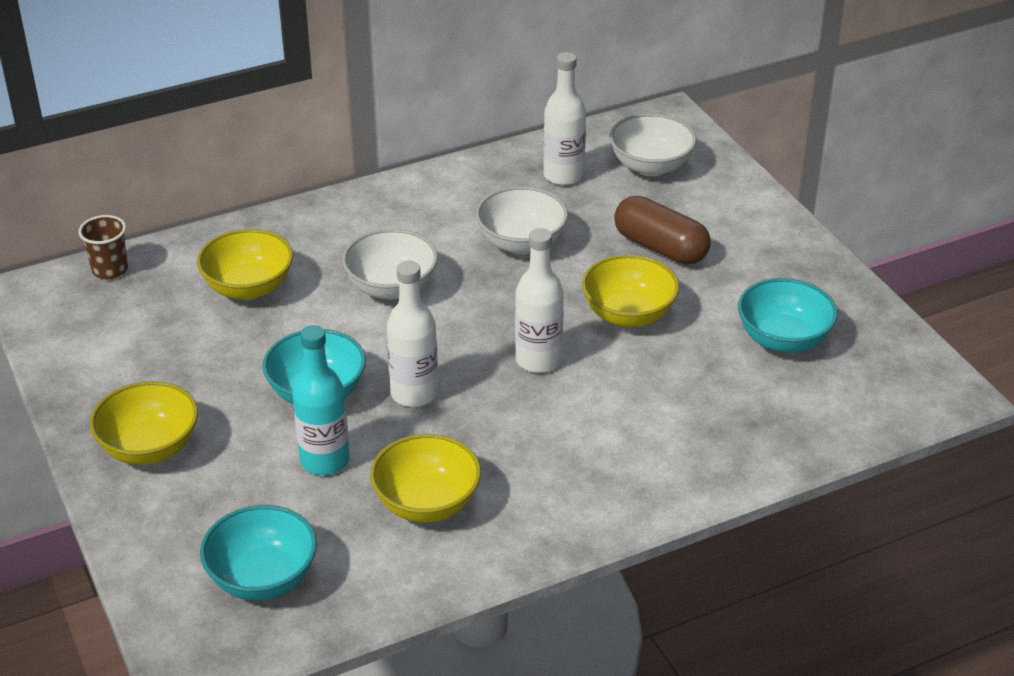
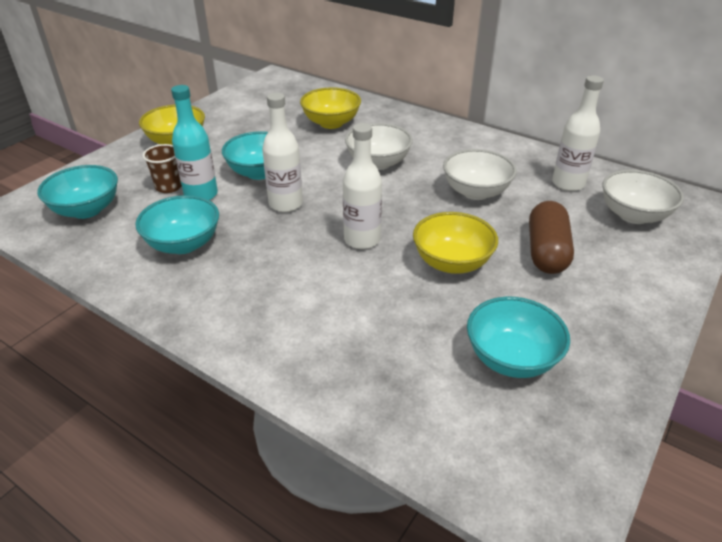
camera: 60 degrees right, 0 degrees up
brown cup [78,215,128,279] -> brown cup moved to [142,144,182,193]
yellow bowl [370,434,481,522] -> turquoise bowl [135,195,219,254]

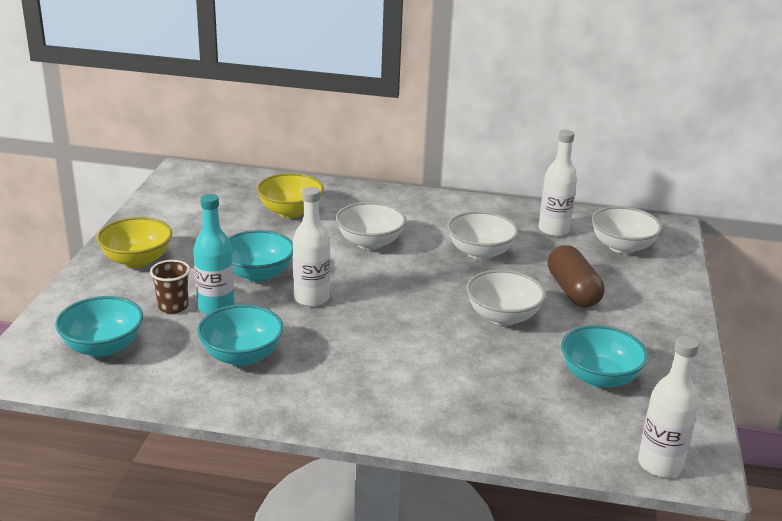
camera: 25 degrees left, 10 degrees down
white bottle [343,123,382,249] -> white bottle moved to [638,336,699,478]
yellow bowl [413,212,498,274] -> white bowl [466,270,545,326]

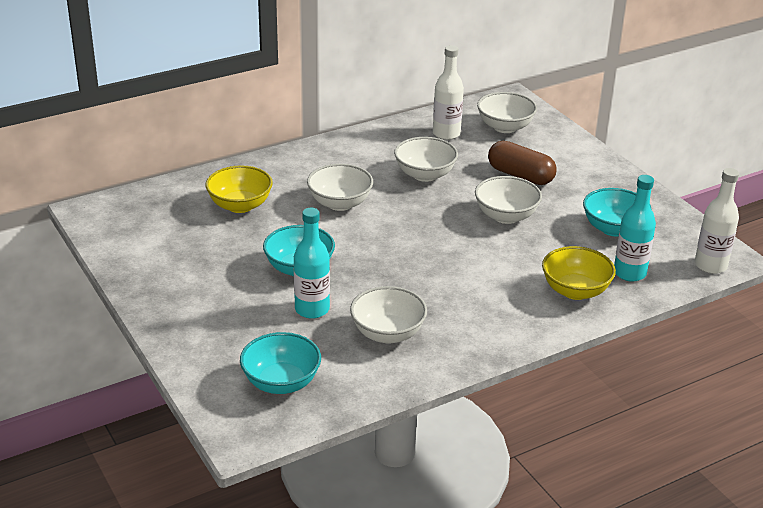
camera: 40 degrees left, 5 degrees up
yellow bowl [97,217,172,268] -> yellow bowl moved to [542,246,616,300]
brown cup [150,260,190,314] -> none
turquoise bowl [197,304,284,366] -> white bowl [350,286,427,343]
white bottle [293,187,330,307] -> none
none -> turquoise bottle [614,175,656,282]

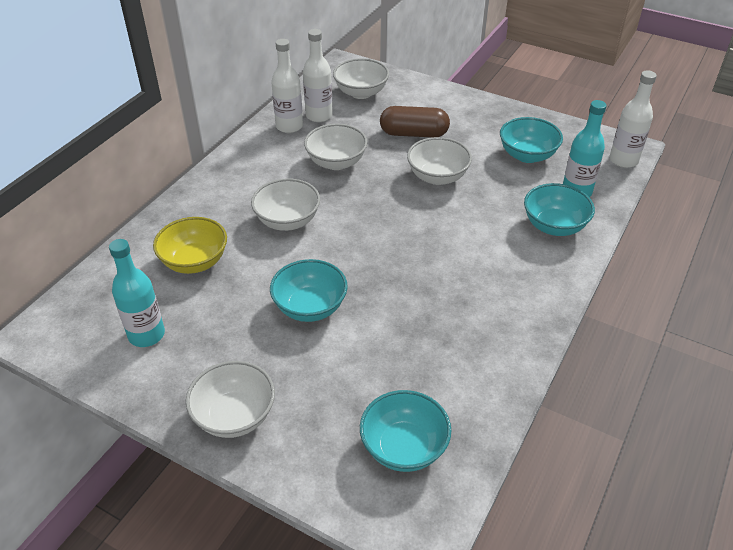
camera: 30 degrees left, 10 degrees up
turquoise bottle [294,208,330,319] -> turquoise bottle moved to [109,239,165,347]
white bowl [350,286,427,343] -> white bowl moved to [186,361,275,438]
yellow bowl [542,246,616,300] -> turquoise bowl [524,183,595,236]
none -> white bottle [271,39,303,133]

